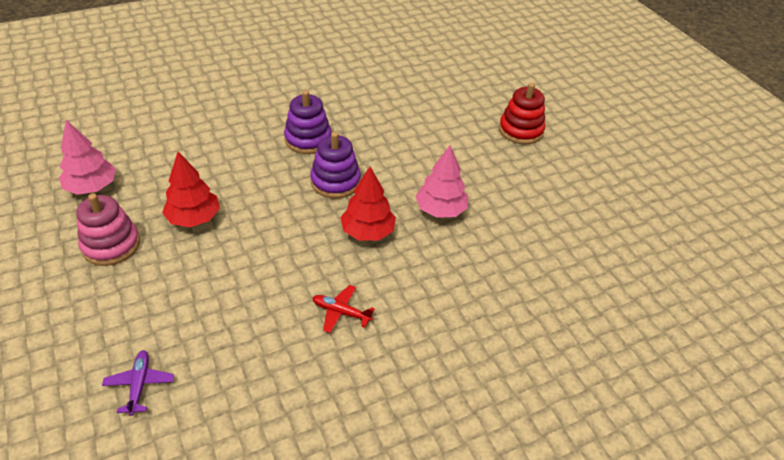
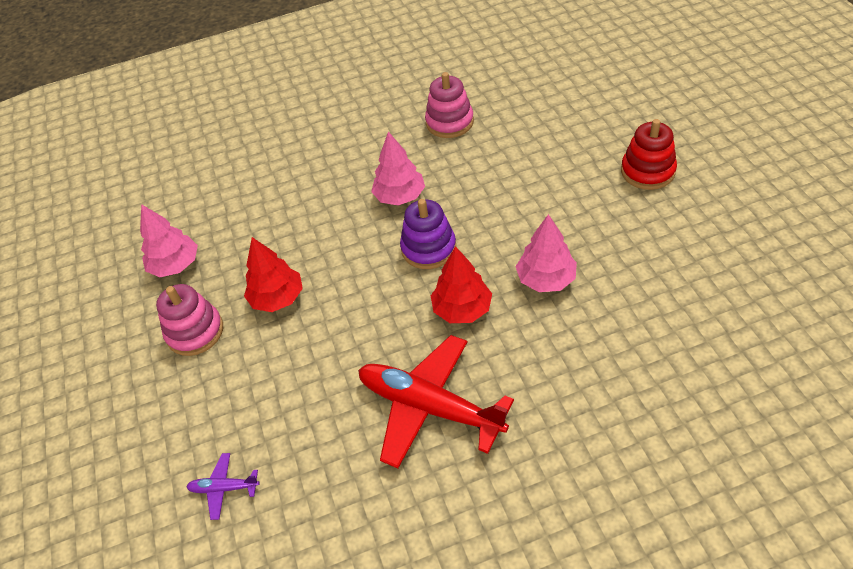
camera: 15 degrees right, 5 degrees up
purple plane [102,350,174,416] -> purple plane turned 90 degrees counterclockwise [186,453,259,520]
purple stacking toy [284,90,331,154] -> pink tree [371,131,425,206]
red plane [312,285,375,333] -> red plane [358,335,514,469], size x2.31
none -> pink stacking toy [425,72,474,138]

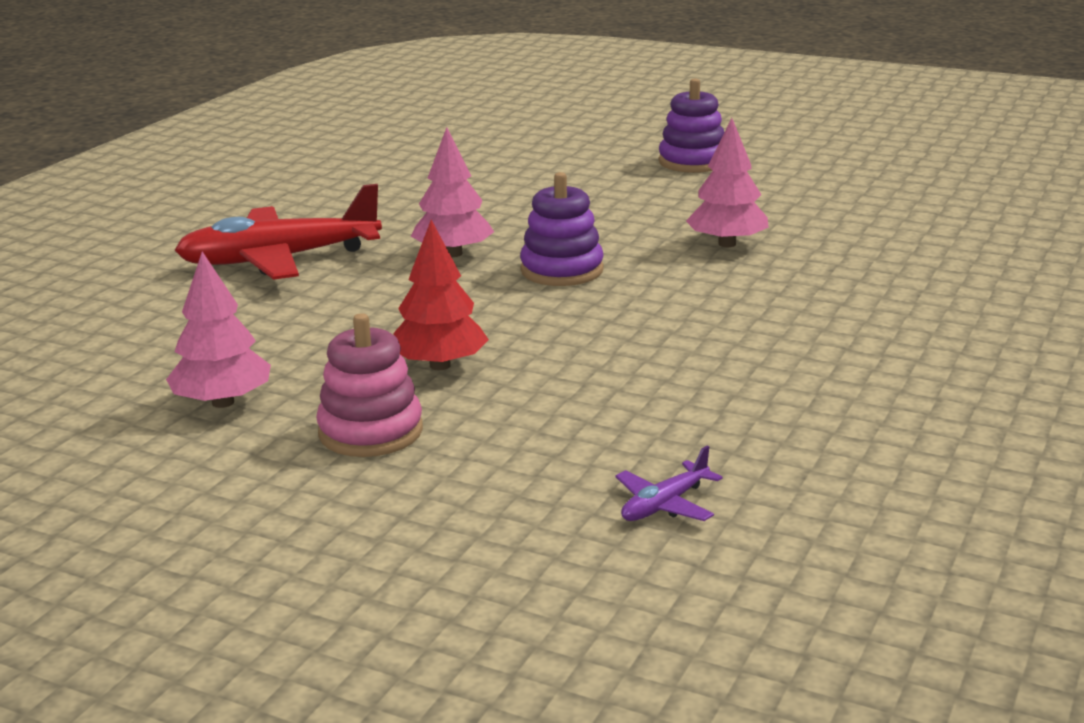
camera: 50 degrees left, 25 degrees down
red plane [358,335,514,469] -> red plane moved to [174,184,382,280]
pink stacking toy [425,72,474,138] -> none
red tree [431,246,492,323] -> none
red stacking toy [621,119,677,190] -> purple stacking toy [659,78,724,173]

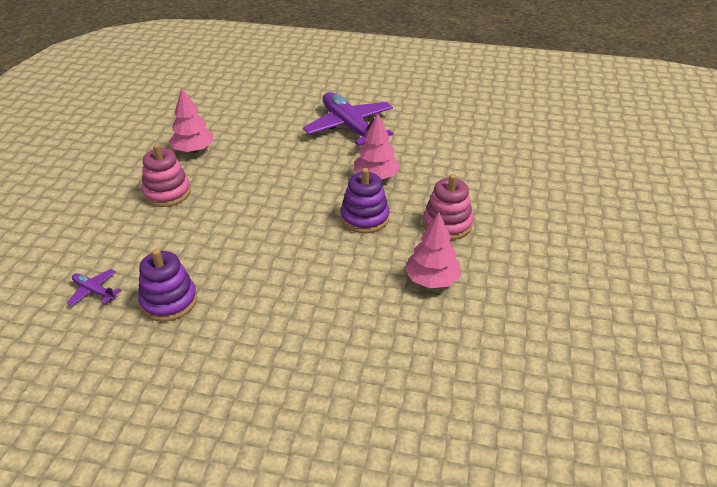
camera: 75 degrees right, 15 degrees up
red plane [174,184,382,280] -> purple plane [303,92,393,146]
red tree [393,220,489,370] -> none
purple stacking toy [659,78,724,173] -> purple stacking toy moved to [138,249,197,322]
none -> pink stacking toy [423,174,473,240]

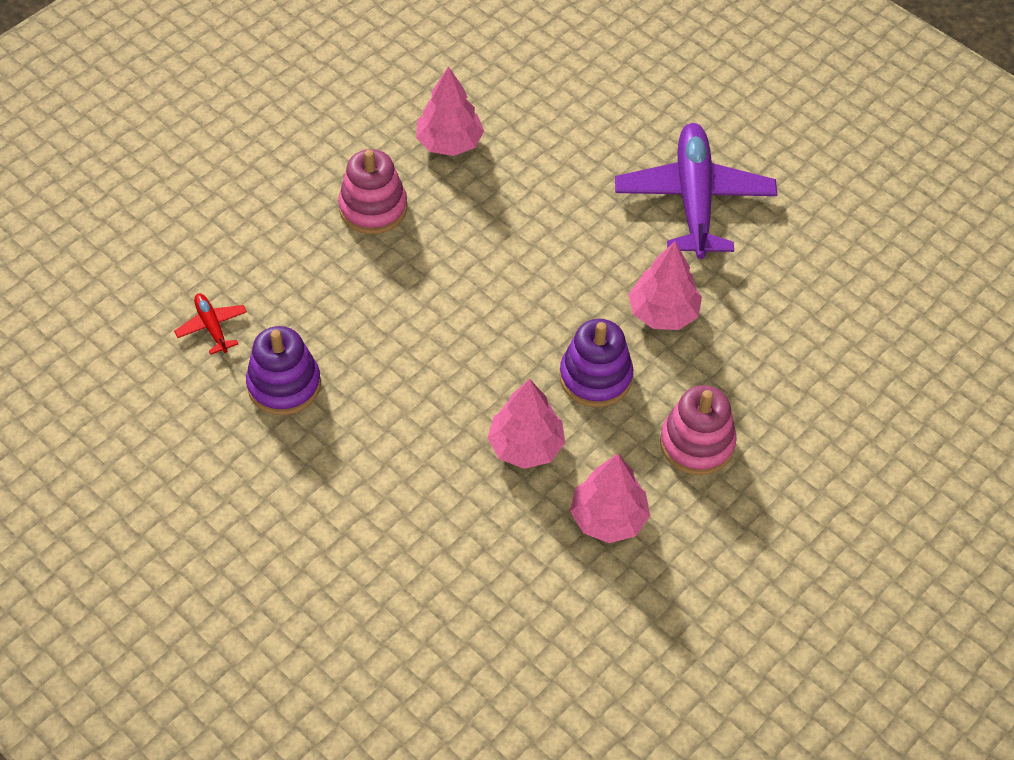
camera: 30 degrees right, 15 degrees up
purple plane [67,269,122,306] -> red plane [174,293,247,355]
none -> pink tree [487,379,565,469]

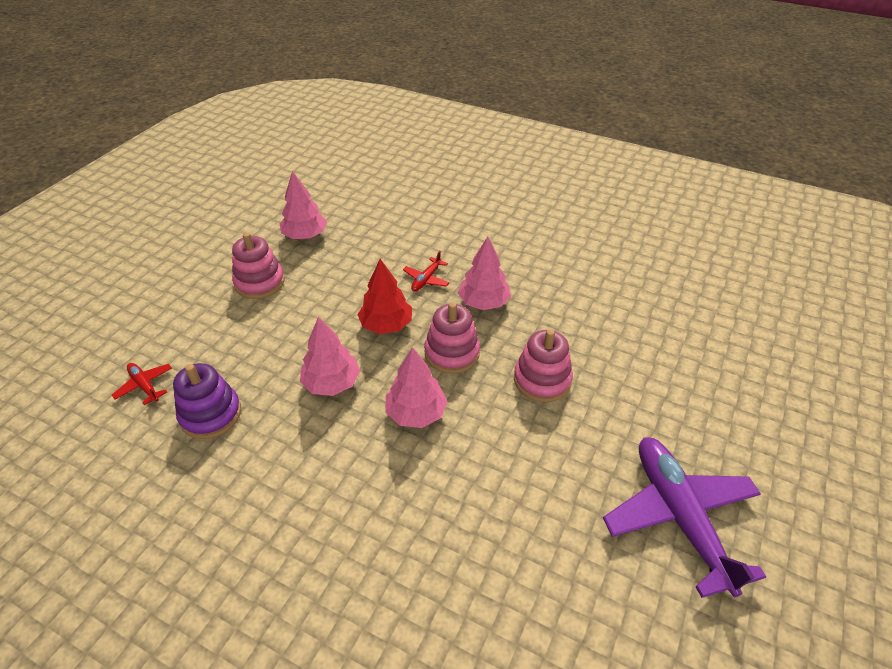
camera: 15 degrees left, 10 degrees down
purple stacking toy [559,319,633,407] -> pink stacking toy [424,302,480,374]
pink tree [570,454,650,543] -> pink tree moved to [300,317,360,396]
purple plane [615,123,777,259] -> purple plane moved to [603,437,766,598]
none -> red tree [357,259,412,334]
none -> red plane [403,251,450,291]

